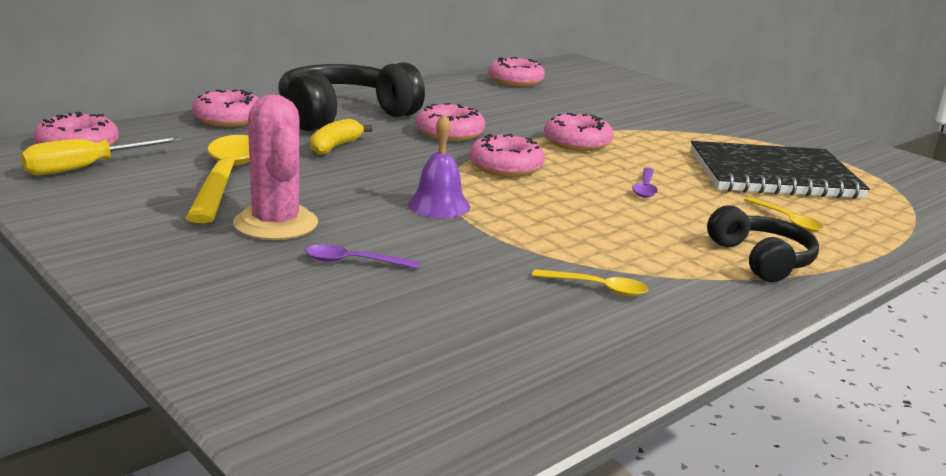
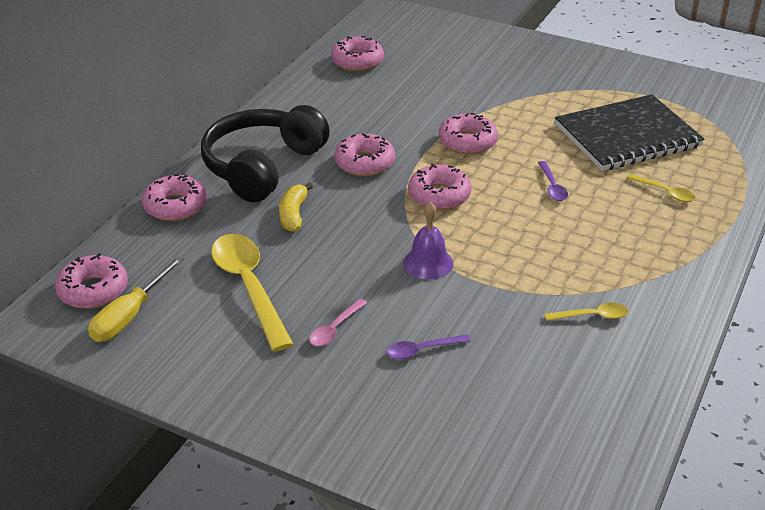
camera: 20 degrees left, 15 degrees up
pink cactus [233,94,318,240] -> pink spoon [309,298,367,346]
black headphones [707,205,819,282] -> none

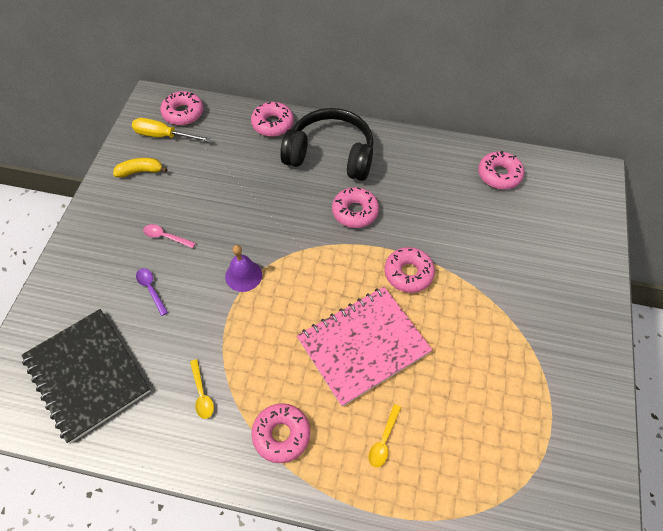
camera: 75 degrees right, 20 degrees up
yellow spoon [211,234,293,352] -> none
yellow banana [279,182,313,232] -> yellow banana moved to [113,158,167,178]
pink donut [408,163,472,210] -> pink donut moved to [251,403,310,463]
purple spoon [538,161,568,201] -> pink notebook [297,287,432,407]
black notebook [555,94,704,171] -> black notebook moved to [21,309,150,444]

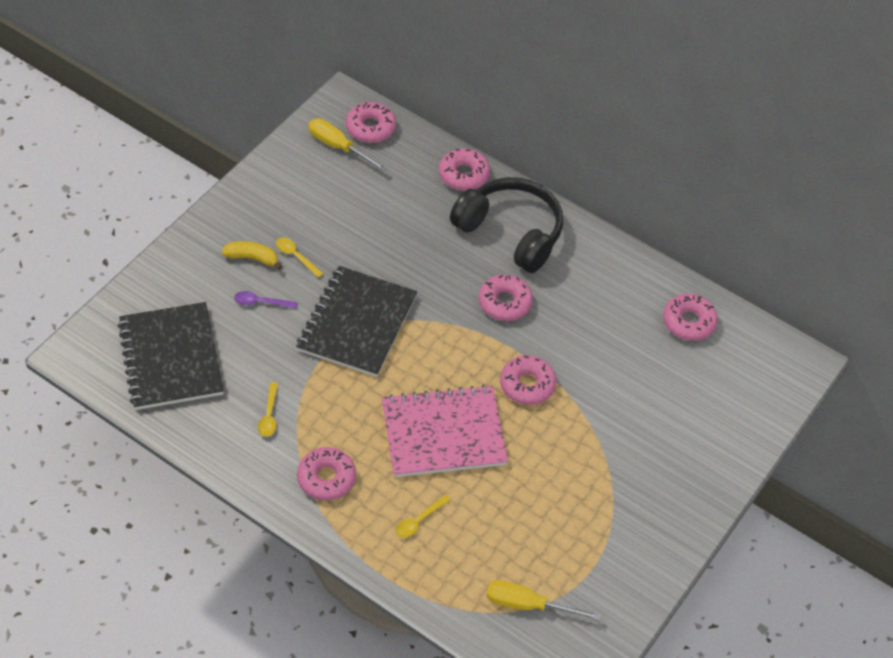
camera: 20 degrees right, 5 degrees down
yellow banana [113,158,167,178] -> yellow banana moved to [222,241,282,270]
purple spoon [136,268,168,316] -> purple spoon turned 75 degrees counterclockwise [234,291,297,308]
pink spoon [143,224,196,248] -> yellow spoon [276,238,324,278]
purple bell [225,245,262,292] -> black notebook [296,266,417,377]
none -> yellow screwdriver [487,580,602,621]

